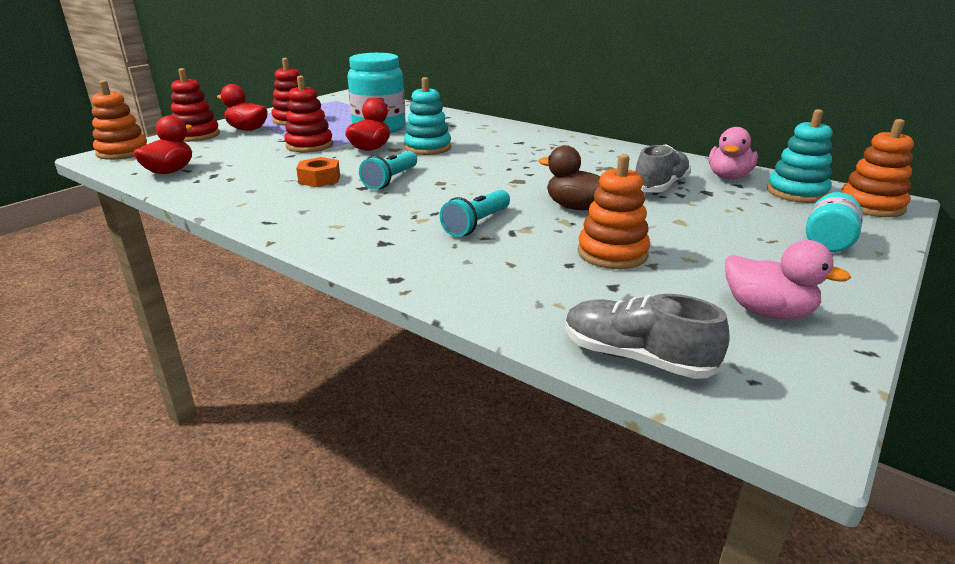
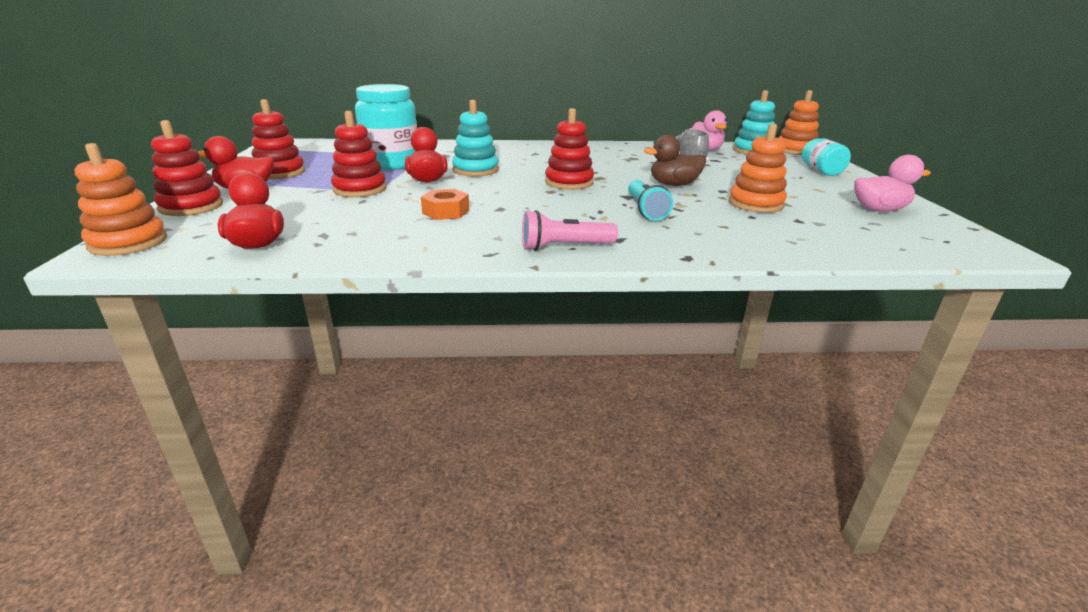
camera: 40 degrees left, 0 degrees up
turquoise flashlight [359,151,417,190] -> none
grey shoe [565,294,730,379] -> none
none -> pink flashlight [522,210,618,251]
none -> red stacking toy [545,108,594,190]

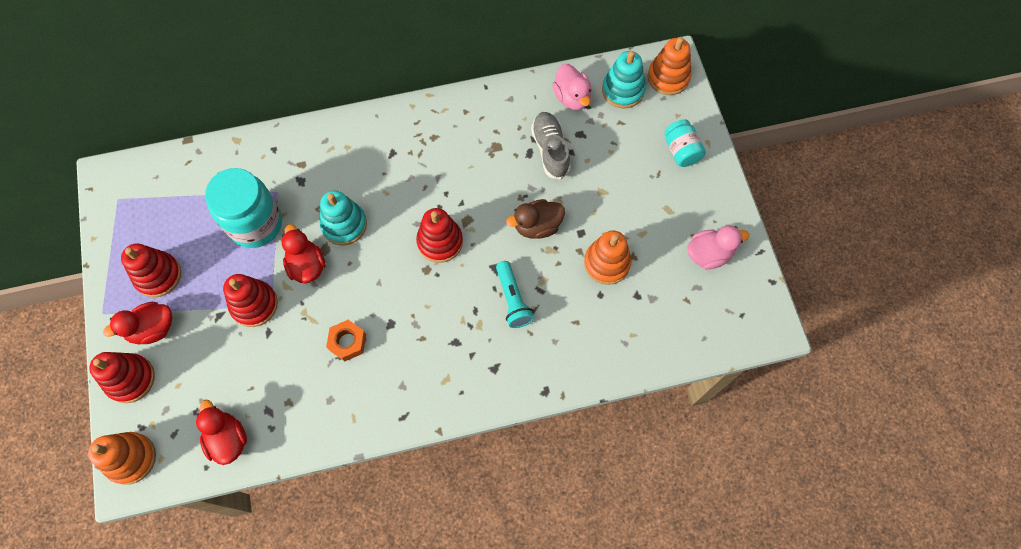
camera: 10 degrees left, 40 degrees up
pink flashlight [522,210,618,251] -> none

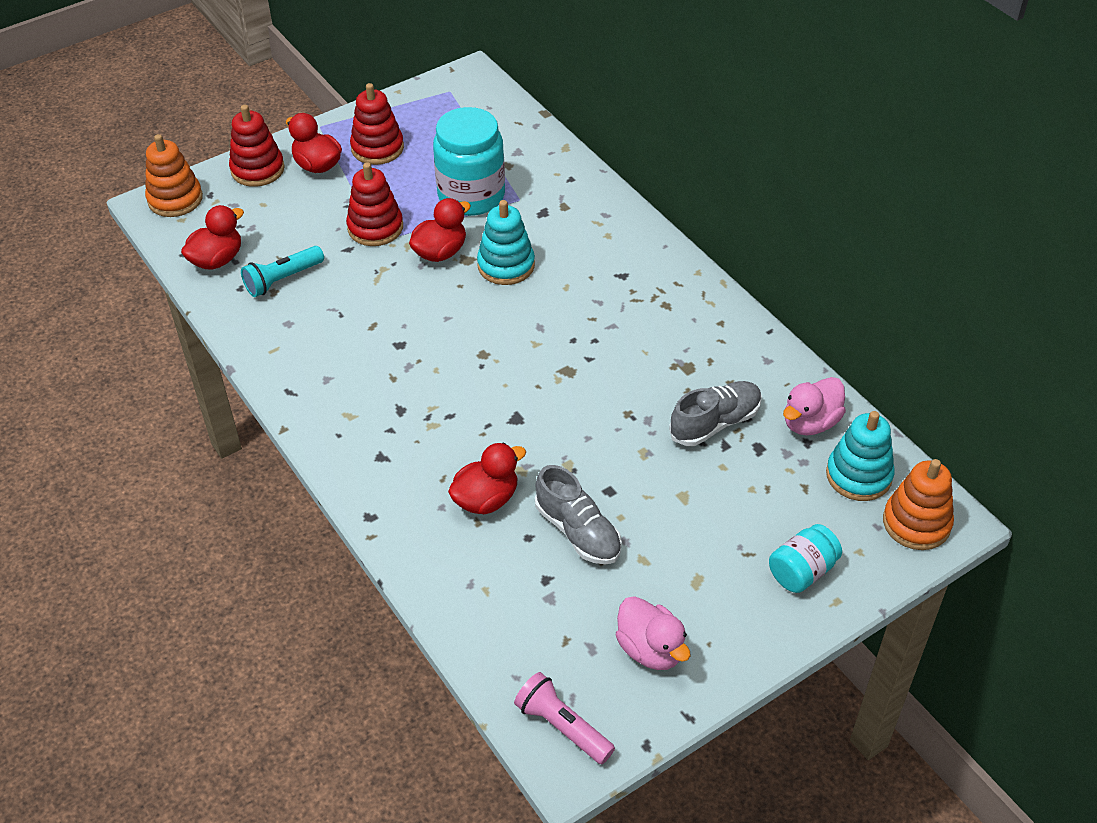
camera: 70 degrees right, 20 degrees down
orange nut [326,320,366,362] -> none
red stacking toy [416,208,463,263] -> none
turquoise flashlight [496,261,534,328] -> turquoise flashlight moved to [241,246,324,297]
brown duck [506,199,565,239] -> none
orange stacking toy [584,230,631,285] -> grey shoe [535,465,622,564]
none -> red duck [448,443,526,514]
none -> pink flashlight [514,672,615,764]

